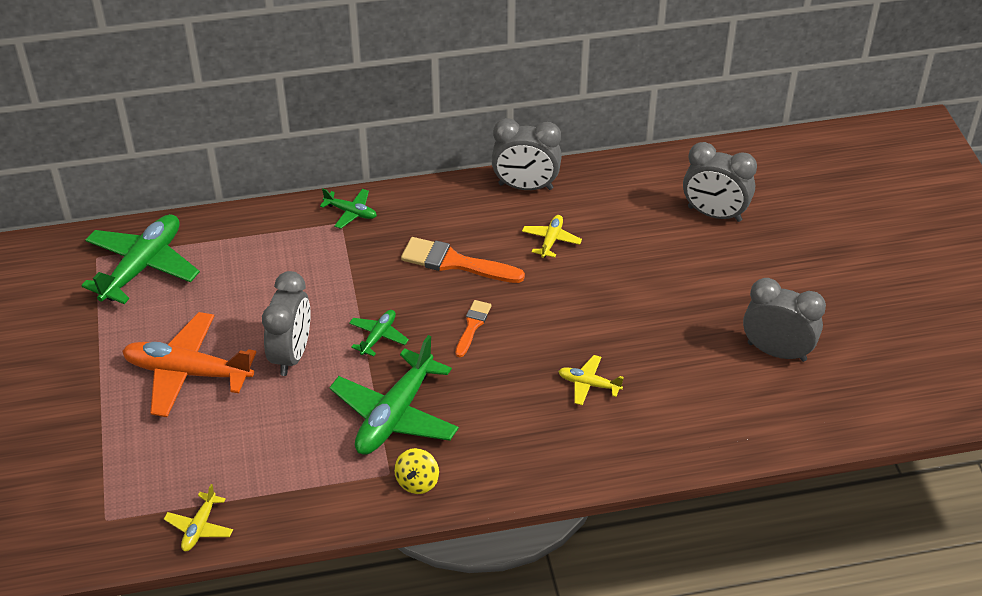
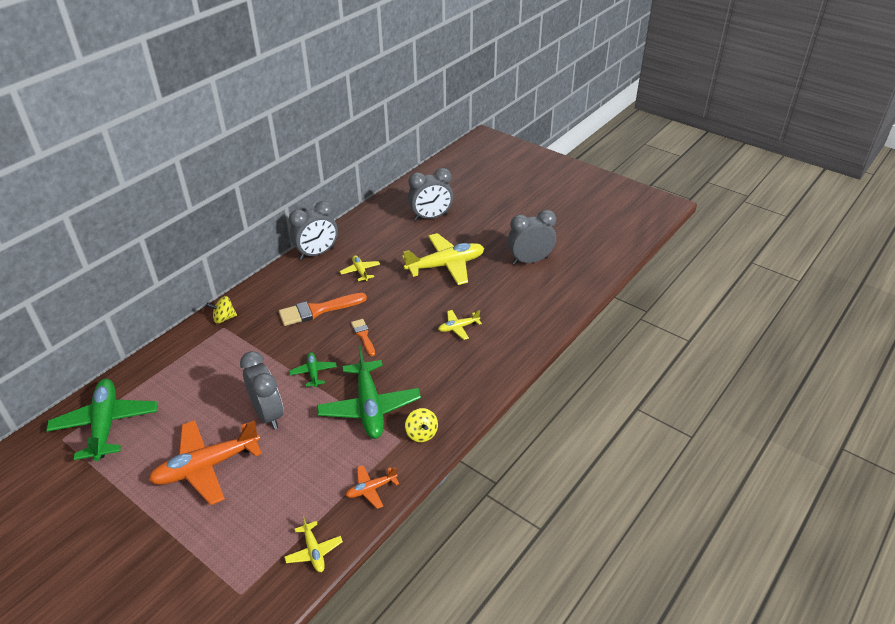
camera: 40 degrees left, 5 degrees down
green plane [320,189,377,229] -> yellow spinning top [206,296,237,324]
none -> orange plane [345,465,399,509]
none -> yellow plane [402,233,484,285]

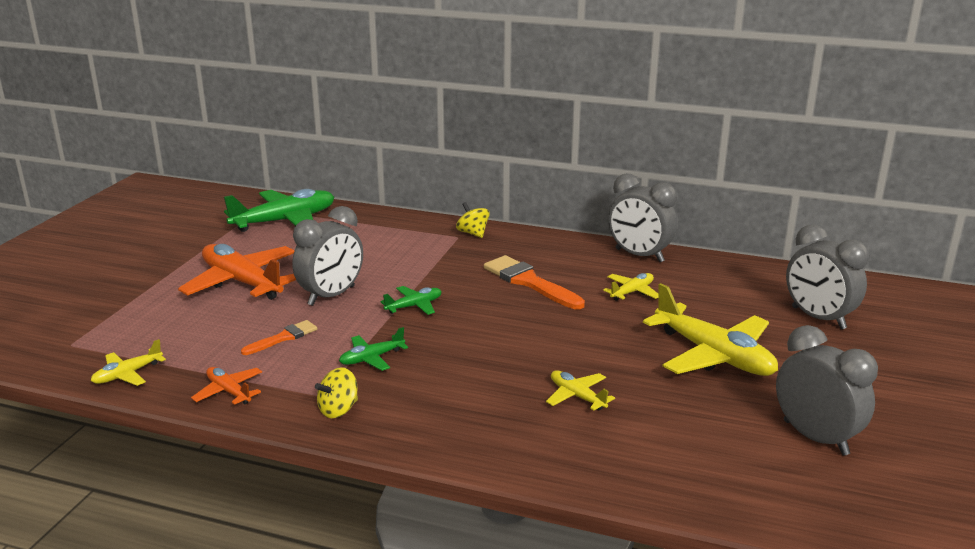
camera: 70 degrees right, 15 degrees down
green plane [317,346,421,439] -> green plane [339,327,408,371], size x0.48
orange brush [351,319,375,356] -> orange brush moved to [241,320,317,355]

